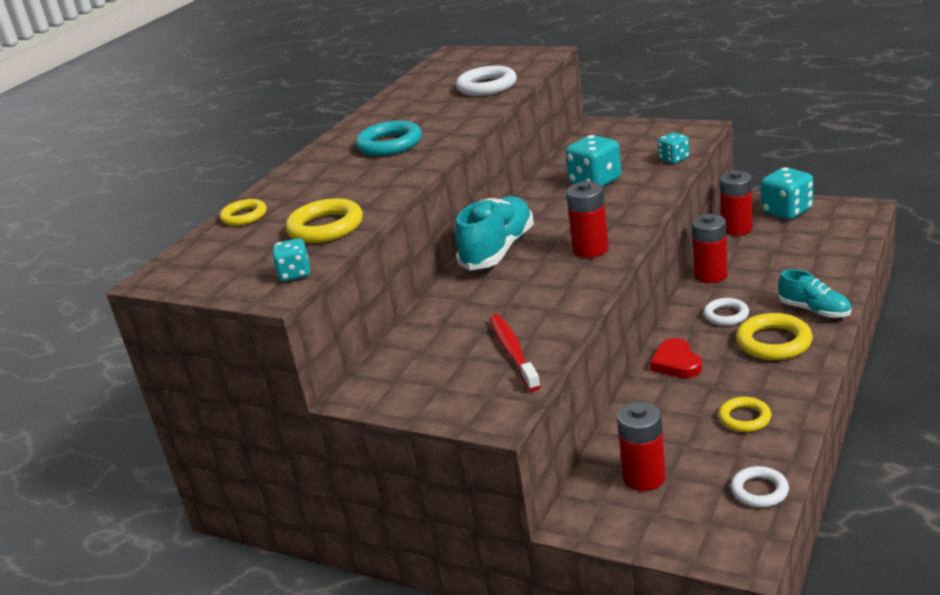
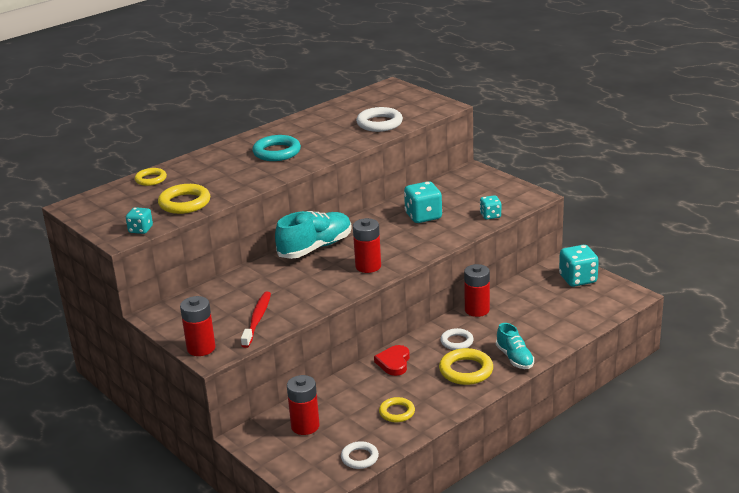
camera: 20 degrees right, 0 degrees up
red battery [720,170,753,236] -> red battery moved to [180,296,215,356]

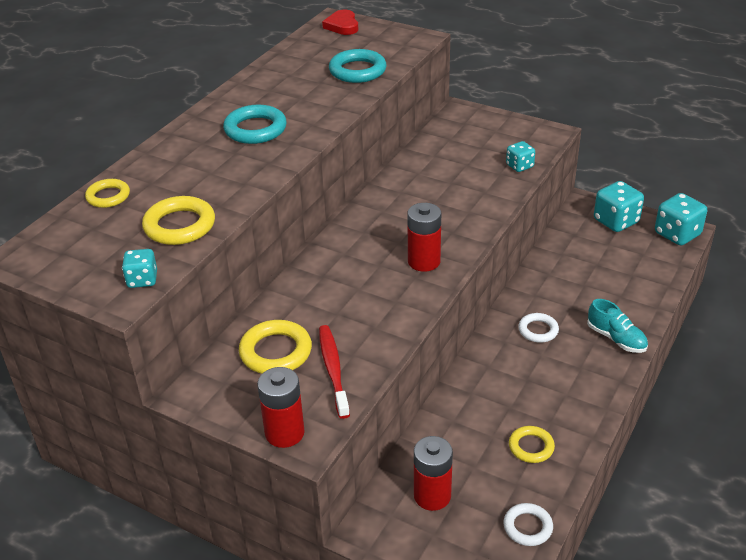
camera: 20 degrees left, 10 degrees up
turquoise shoe [275,211,352,259] -> none
white ring [356,107,403,132] -> turquoise ring [329,49,387,83]
red heart [374,345,410,376] -> red heart moved to [322,10,358,35]
turquoise dice [404,181,442,223] -> turquoise dice moved to [655,193,707,246]
yellow ring [439,348,493,385] -> yellow ring moved to [239,320,312,374]
red battery [464,264,490,317] -> none

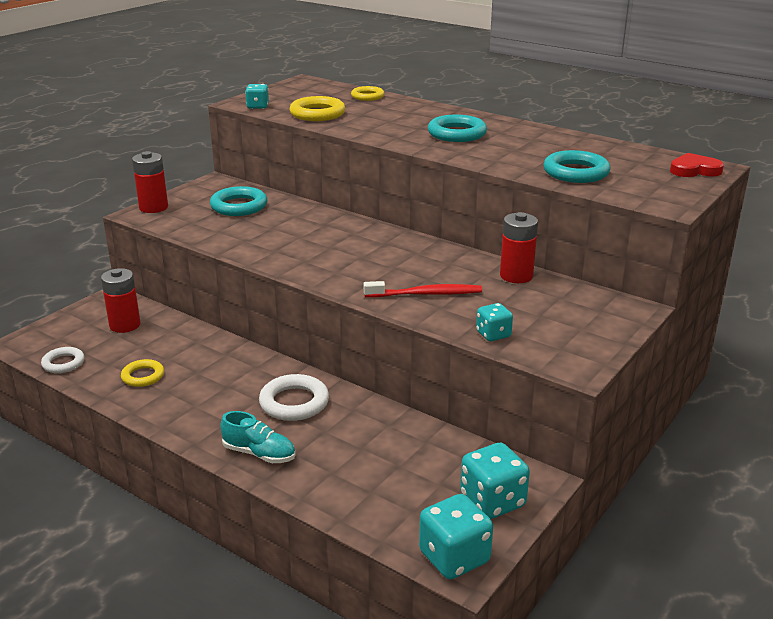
camera: 95 degrees right, 10 degrees down
yellow ring [239,320,312,374] -> turquoise ring [210,186,267,216]
red toothbrush [319,325,350,419] -> red toothbrush moved to [364,281,482,298]
red battery [407,203,441,272] -> red battery moved to [500,212,538,283]
white ring [518,313,559,343] -> white ring [259,374,329,421], size x1.57
turquoise shoe [587,299,648,353] -> turquoise shoe turned 120 degrees counterclockwise [220,411,296,463]

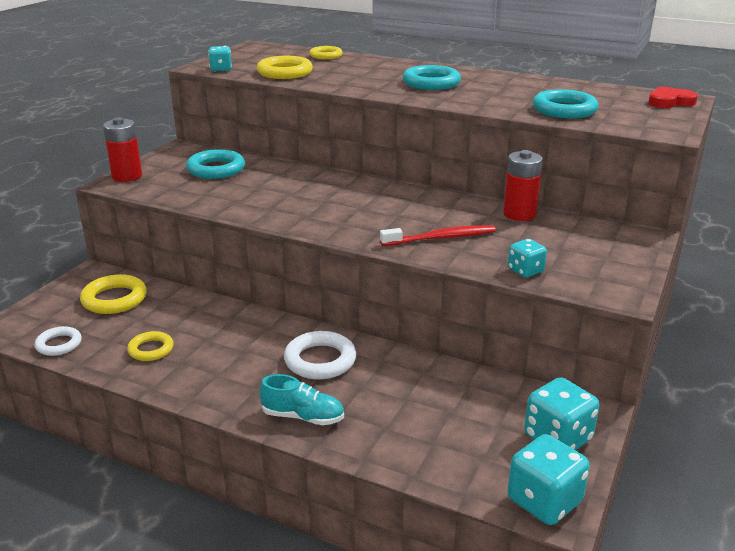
camera: 10 degrees left, 0 degrees up
red battery [101,268,140,333] -> yellow ring [80,274,147,314]

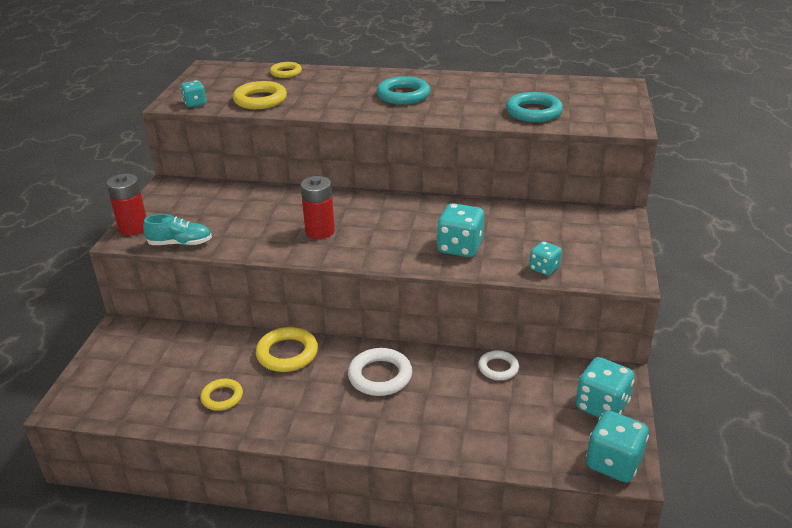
camera: 15 degrees left, 5 degrees up
white ring [35,326,82,356] -> white ring moved to [478,350,519,380]
yellow ring [80,274,147,314] -> yellow ring moved to [256,327,318,372]
turquoise ring [186,149,245,179] -> none
turquoise shoe [259,374,344,425] -> turquoise shoe moved to [143,214,212,246]
red toothbrush [380,225,496,246] -> turquoise dice [437,203,484,257]
red battery [503,150,543,221] -> red battery moved to [301,176,335,239]
red heart [648,86,698,108] -> none

